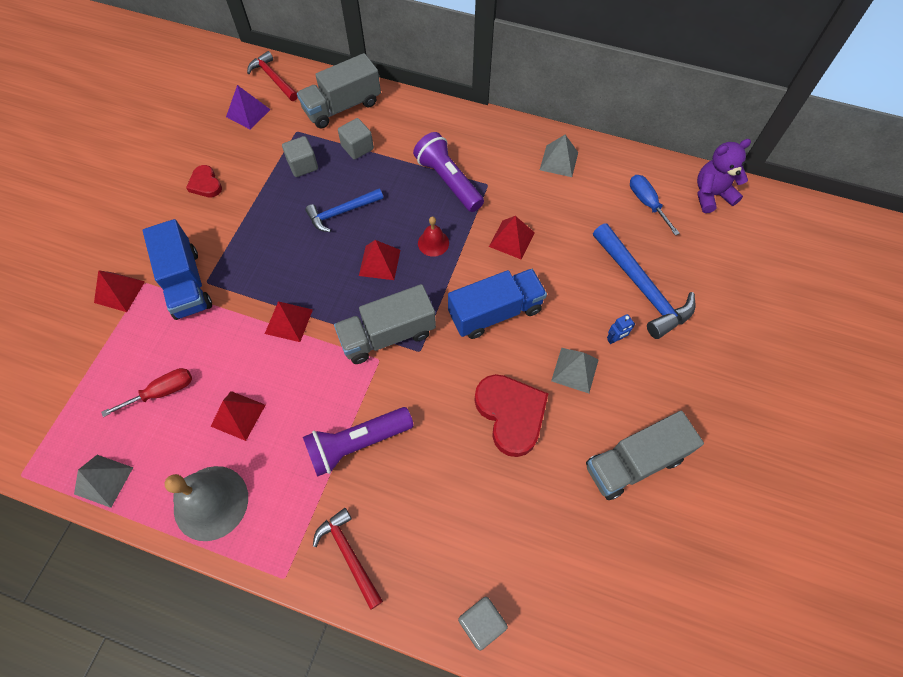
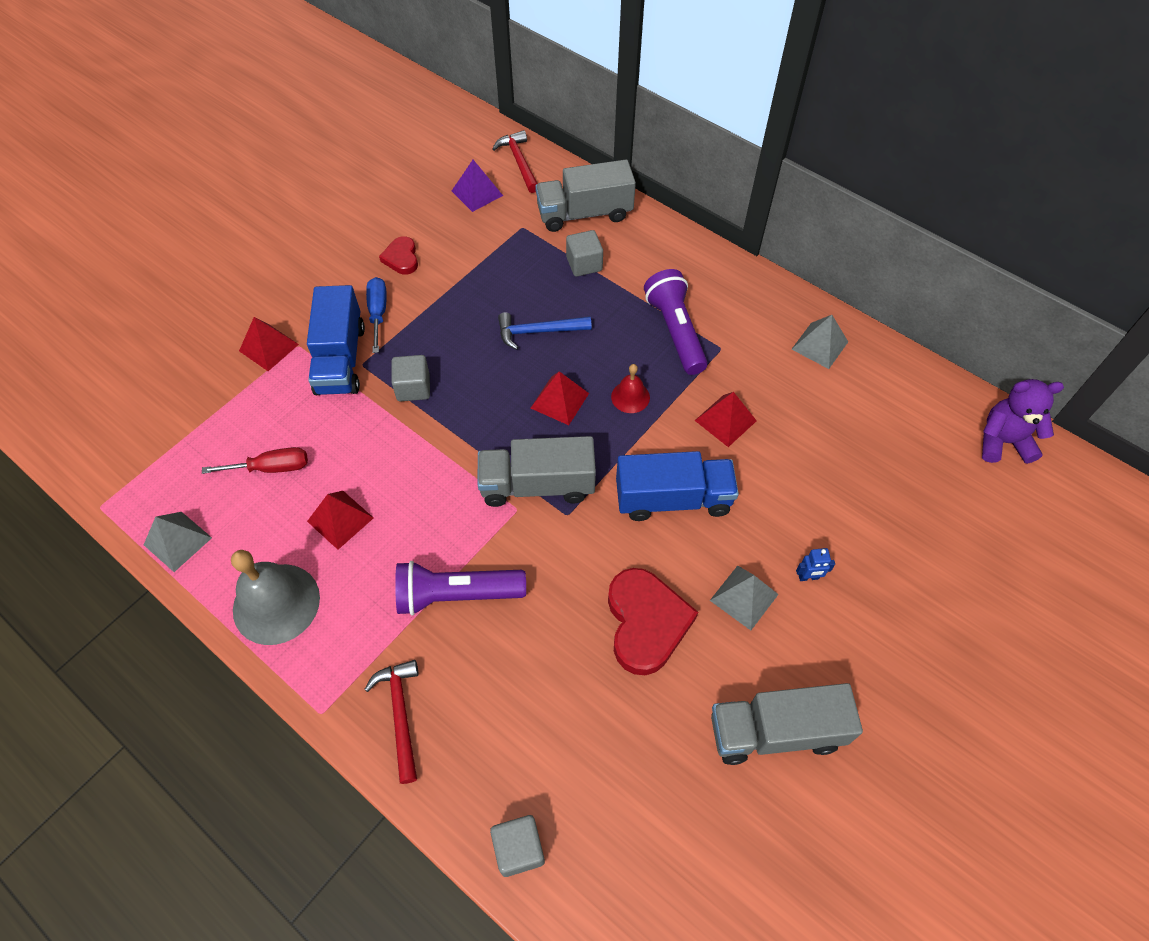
camera: 20 degrees right, 5 degrees down
red pyramid [265,301,313,342] -> none
grey cube [282,136,318,177] -> grey cube moved to [391,355,430,401]
blue hammer [593,223,695,339] -> none
blue screwdriver [630,175,680,236] -> blue screwdriver moved to [366,277,387,353]

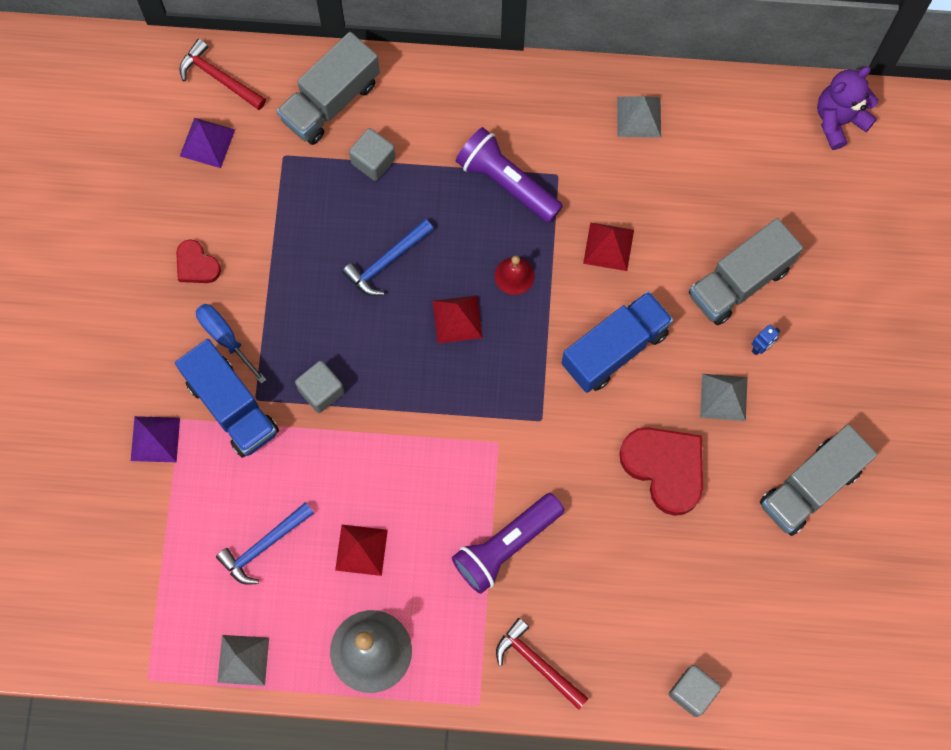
camera: 35 degrees left, 15 degrees up
red screwdriver [202,447,308,474] -> blue hammer [216,502,314,585]
red pyramid [239,317,299,371] -> purple pyramid [131,416,180,463]
grey truck [478,436,596,507] -> grey truck moved to [689,218,803,325]

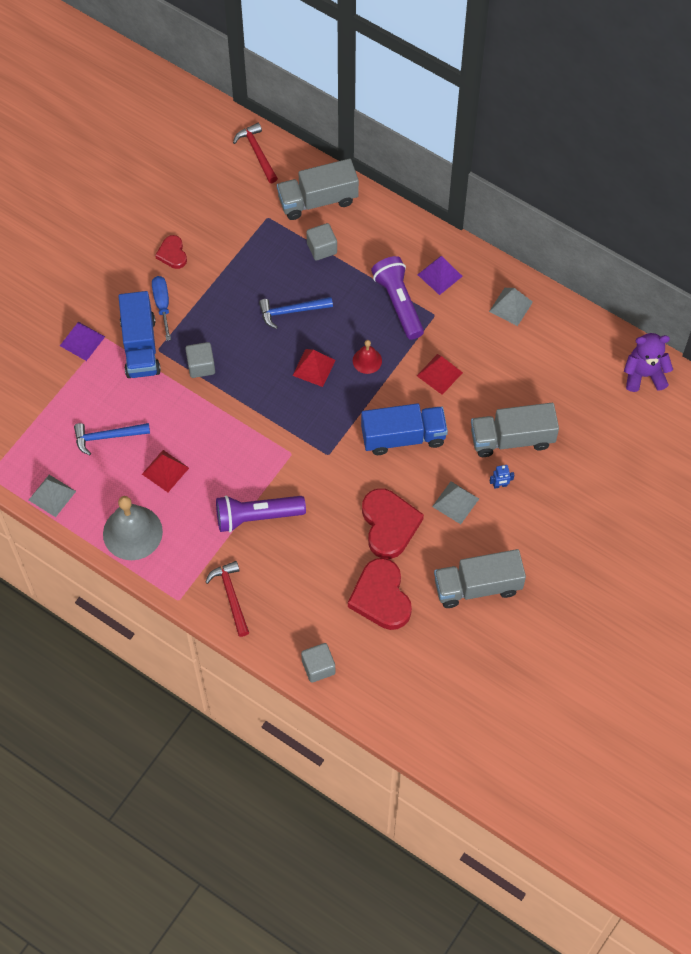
camera: 30 degrees right, 10 degrees down
purple pyramid [180,118,235,168] -> purple pyramid moved to [417,256,463,295]
none -> red heart [348,558,412,630]

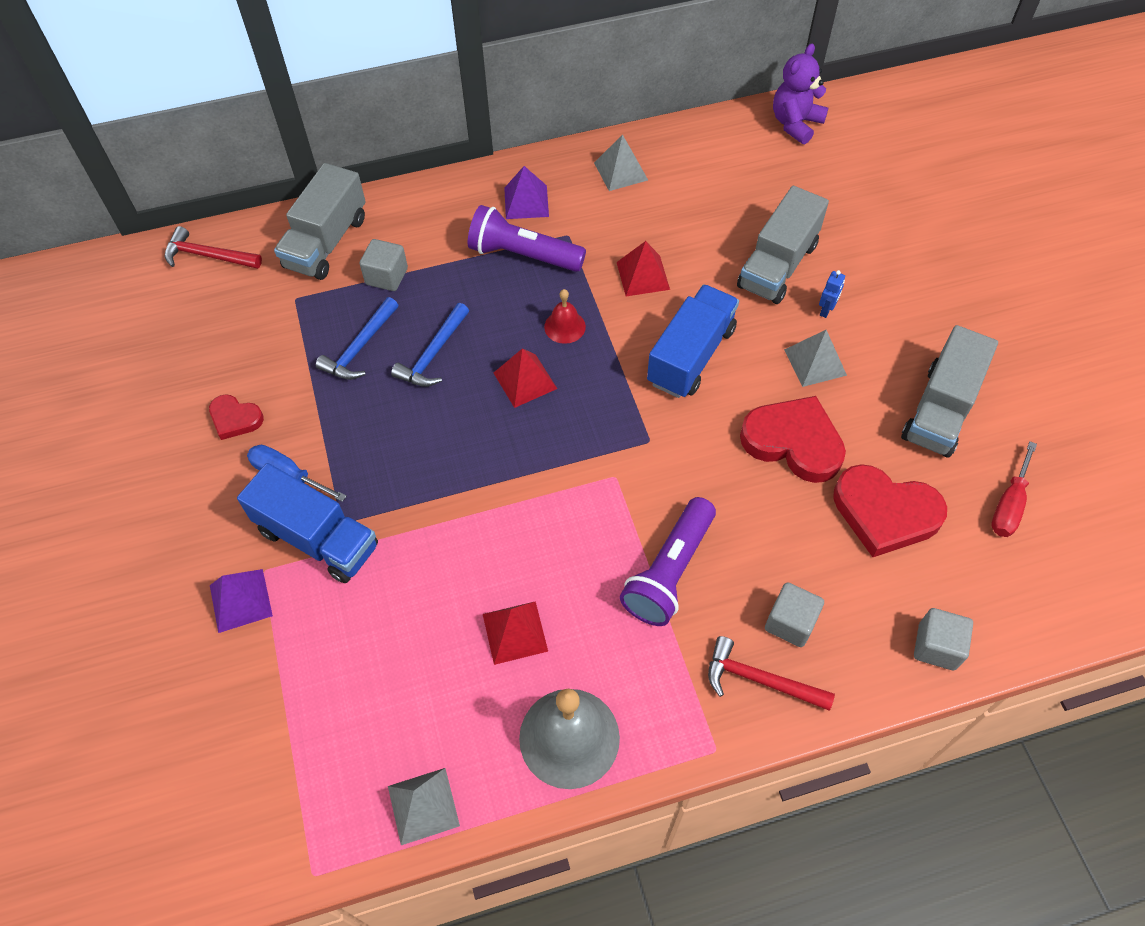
camera: 50 degrees left, 5 degrees down
blue hammer [74,423,150,455] -> blue hammer moved to [316,297,398,380]
grey cube [185,342,215,378] -> grey cube moved to [765,582,824,647]
none -> red screwdriver [991,441,1037,537]

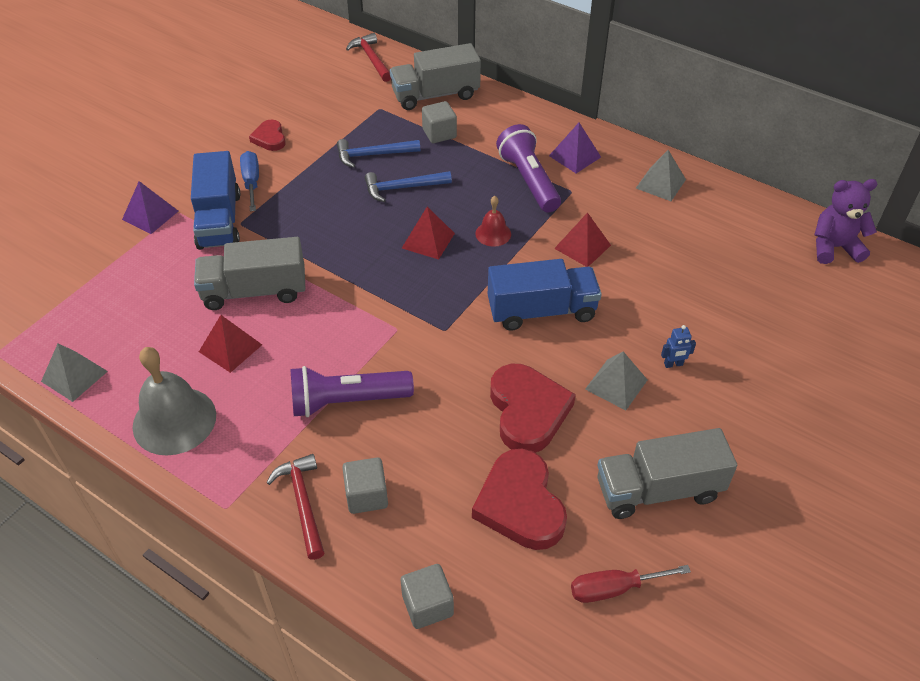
camera: 50 degrees right, 10 degrees down
grey truck [737,186,829,304] -> grey truck moved to [194,237,305,310]

